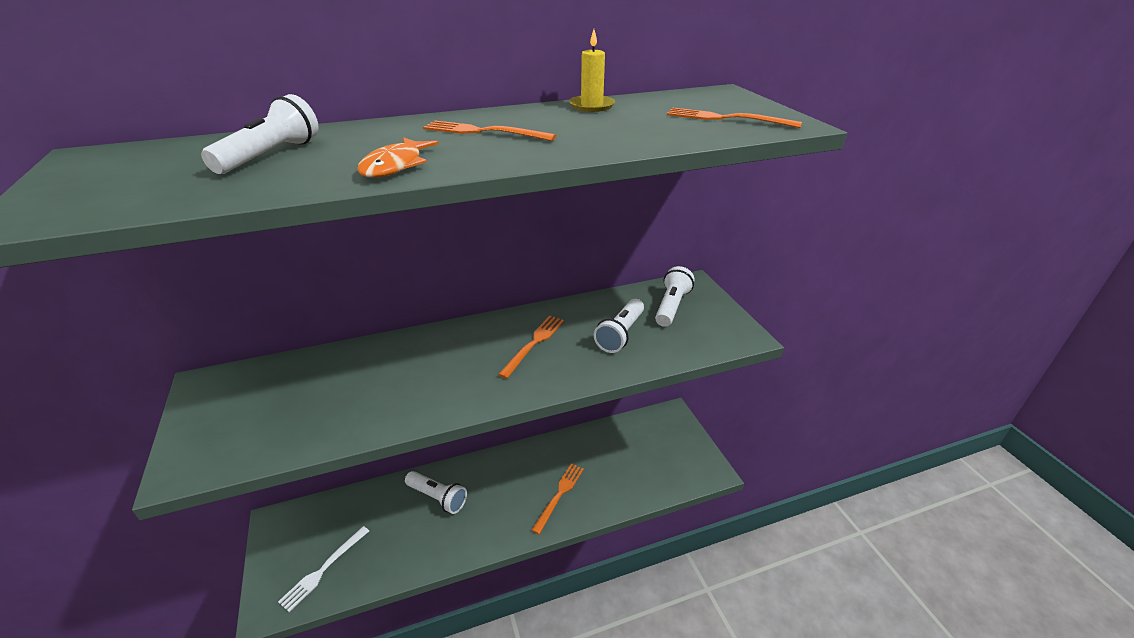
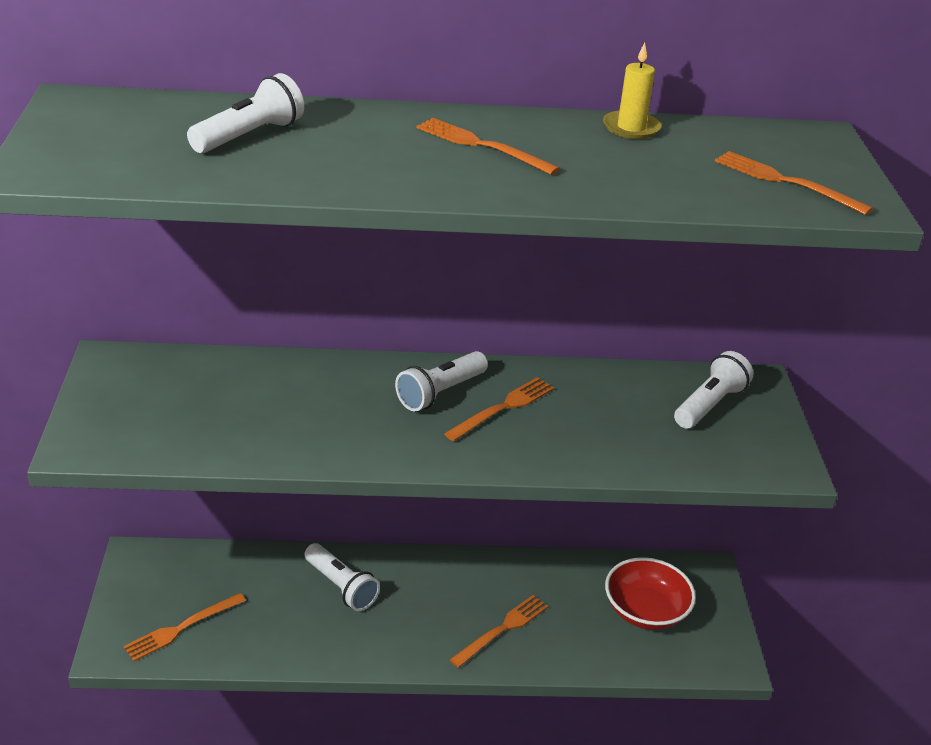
camera: 15 degrees right, 0 degrees up
white fork [278,526,369,612] -> orange fork [123,593,246,661]
orange fish [357,137,439,178] -> none
white flashlight [594,299,644,353] -> white flashlight moved to [395,351,488,411]
none -> red bowl [605,557,696,630]

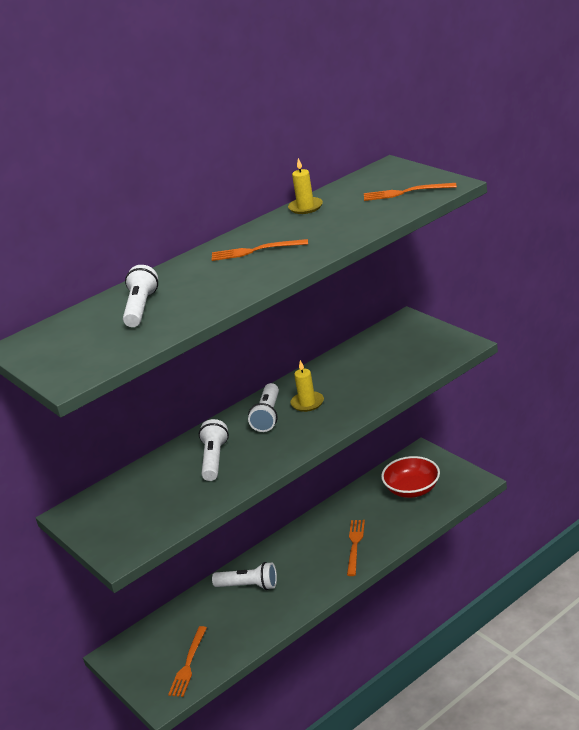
camera: 30 degrees left, 5 degrees down
orange fork [444,377,554,441] -> yellow candle [290,360,324,412]
white flashlight [674,351,753,429] -> white flashlight moved to [199,419,229,481]

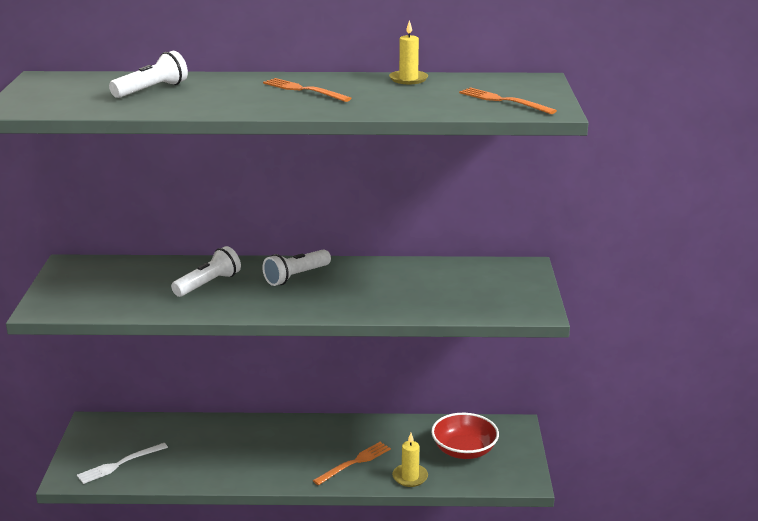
camera: 35 degrees right, 5 degrees down
orange fork [168,626,207,697] -> white fork [77,443,168,484]
white flashlight [212,562,277,590] -> none
yellow candle [290,360,324,412] -> yellow candle moved to [392,433,428,487]

